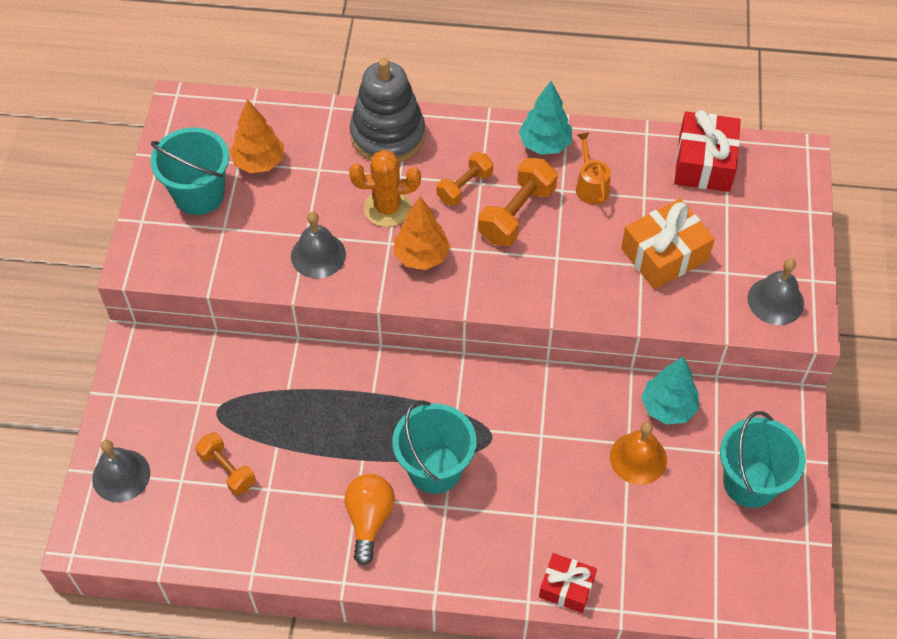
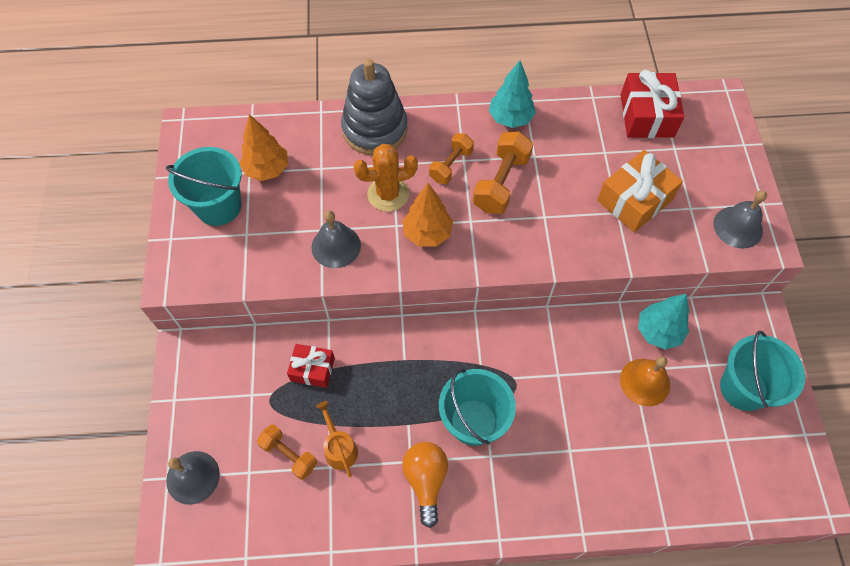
camera: 10 degrees left, 5 degrees up
red gift [539,553,597,613] -> red gift moved to [287,344,335,388]
orange watering can [576,132,611,204] -> orange watering can moved to [316,401,358,477]

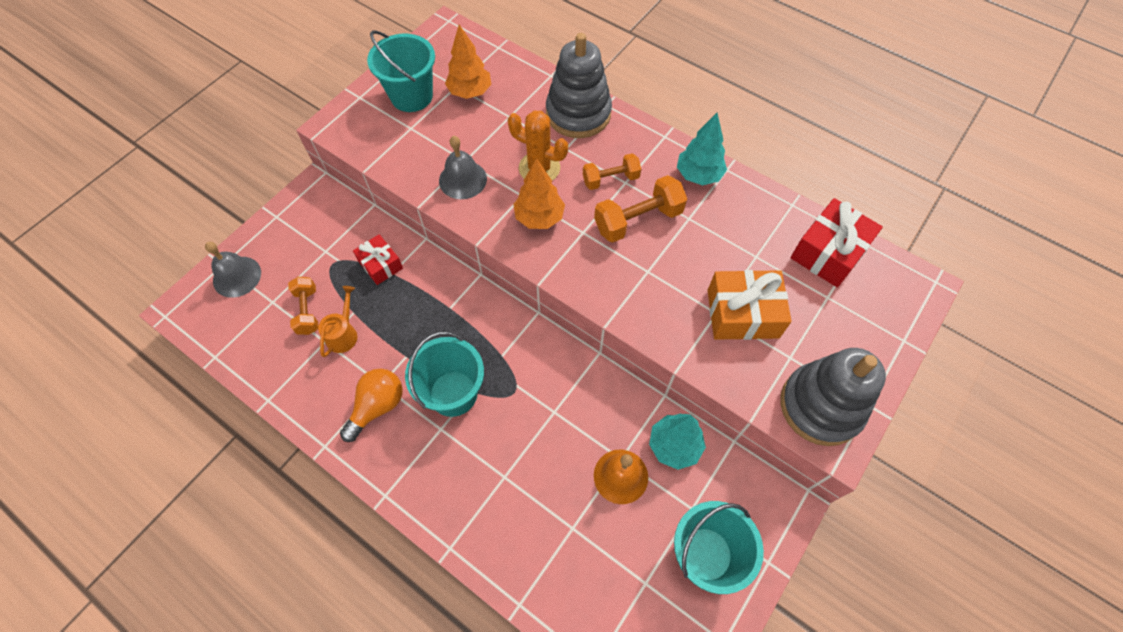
camera: 40 degrees right, 0 degrees up
grey bell [713,190,767,249] -> grey stacking toy [780,348,886,446]

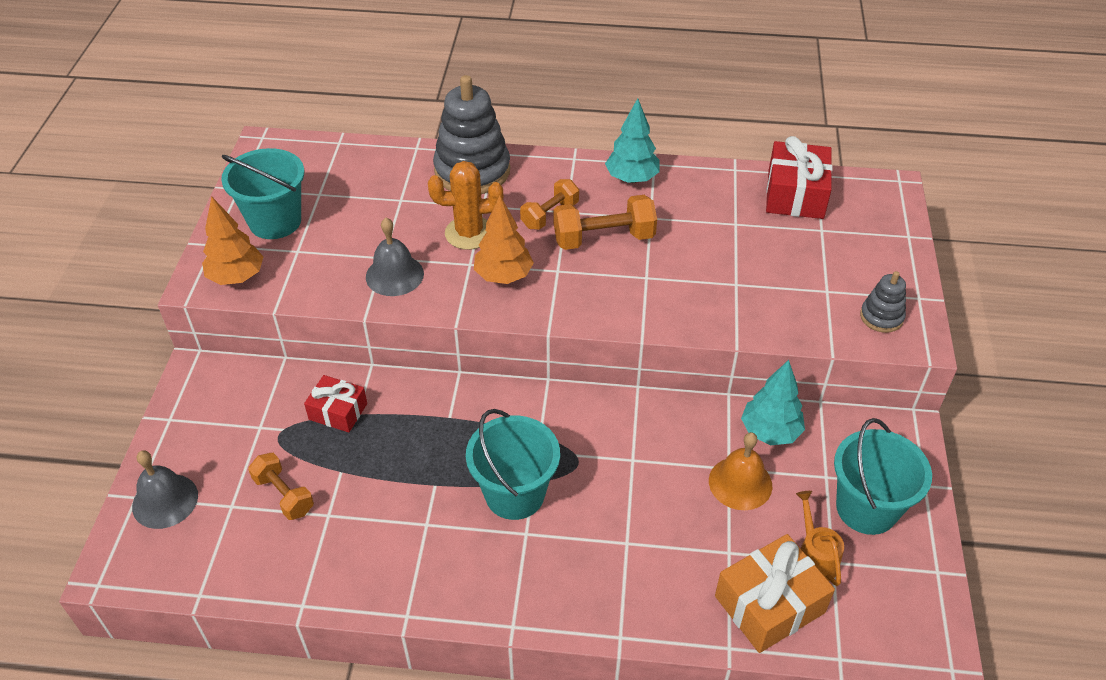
camera: 30 degrees left, 15 degrees down
orange watering can [318,286,357,357] -> orange watering can moved to [796,491,844,586]
orange light bulb [340,369,402,442] -> none
orange tree [445,24,491,99] -> orange tree moved to [202,196,263,285]
orange dumbbell [594,175,687,243] -> orange dumbbell turned 45 degrees clockwise [554,195,657,250]
orange gift [707,270,791,340] -> orange gift moved to [715,534,835,653]
grey stacking toy [780,348,886,446] -> grey stacking toy [860,271,906,333], size x0.50

